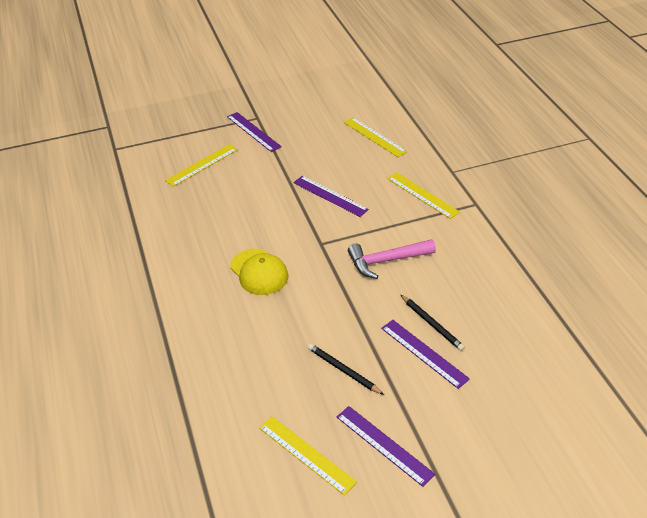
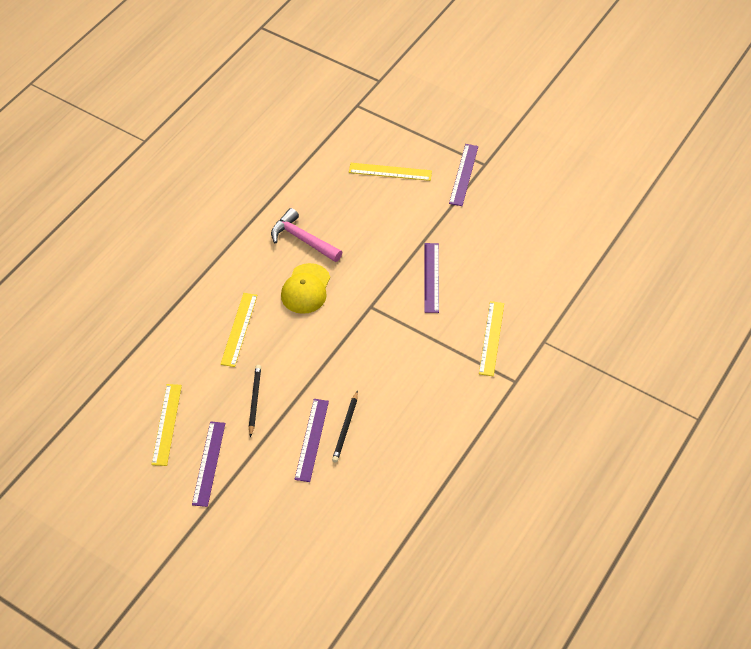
camera: 50 degrees right, 10 degrees up
yellow ruler [344,117,407,157] -> yellow ruler moved to [220,293,257,367]
pink hammer [348,239,436,279] -> pink hammer moved to [271,208,342,262]

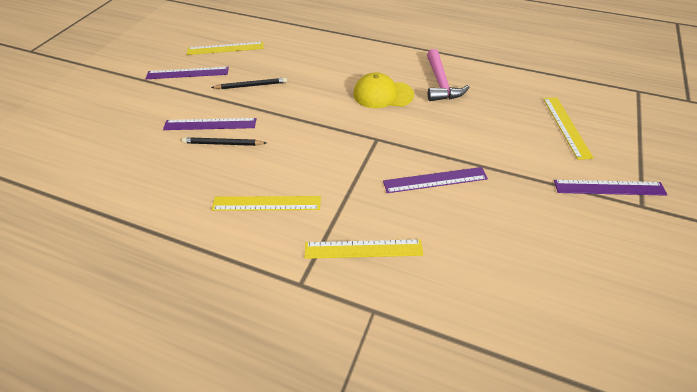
camera: 80 degrees right, 5 degrees down
yellow ruler [220,293,257,367] -> yellow ruler moved to [212,196,321,211]
pink hammer [271,208,342,262] -> pink hammer turned 150 degrees clockwise [427,49,470,101]

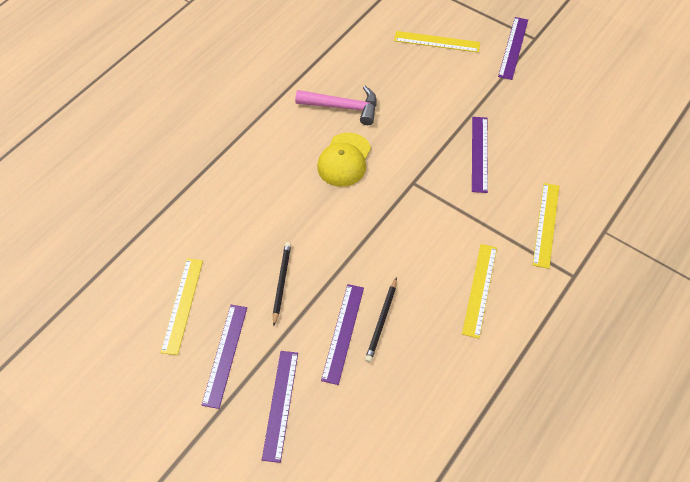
camera: 75 degrees left, 10 degrees up
none -> purple ruler [262,351,298,463]

